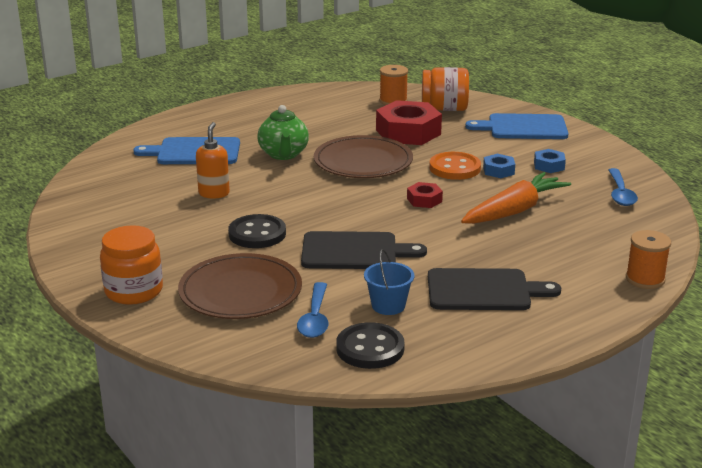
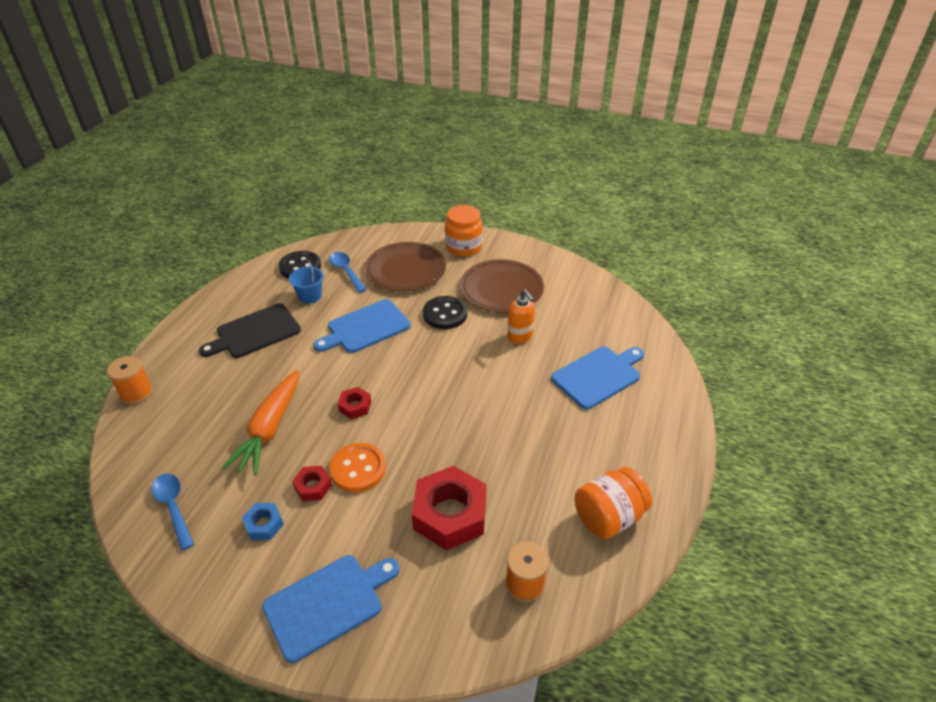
camera: 145 degrees right, 15 degrees up
green teapot [257,105,309,160] -> none
black cutting board [301,231,427,269] -> blue cutting board [313,299,411,353]
brown plate [314,135,413,178] -> brown plate moved to [460,259,544,312]
orange jar [422,67,469,111] -> orange jar moved to [575,467,652,539]
blue nut [483,154,515,178] -> red nut [292,466,332,501]

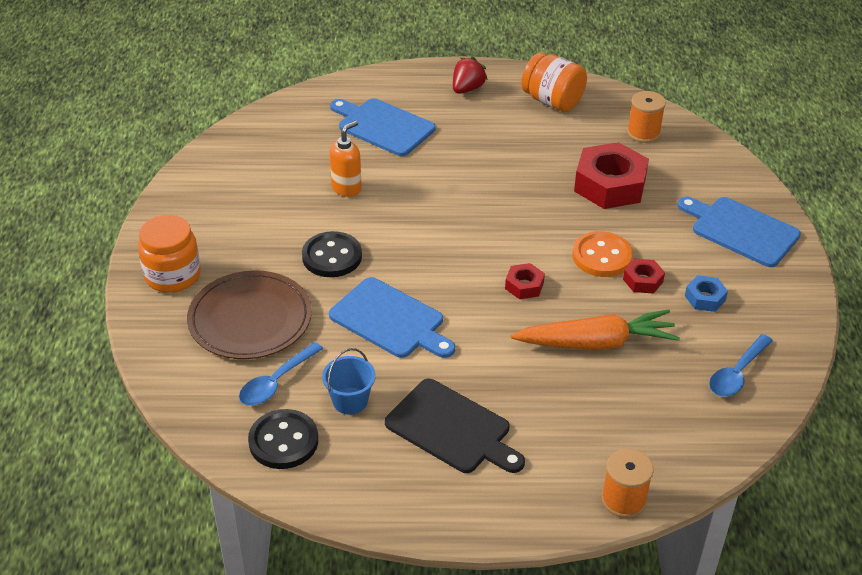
camera: 110 degrees left, 0 degrees up
brown plate [460,259,544,312] -> none
none -> red strawberry [453,57,488,94]

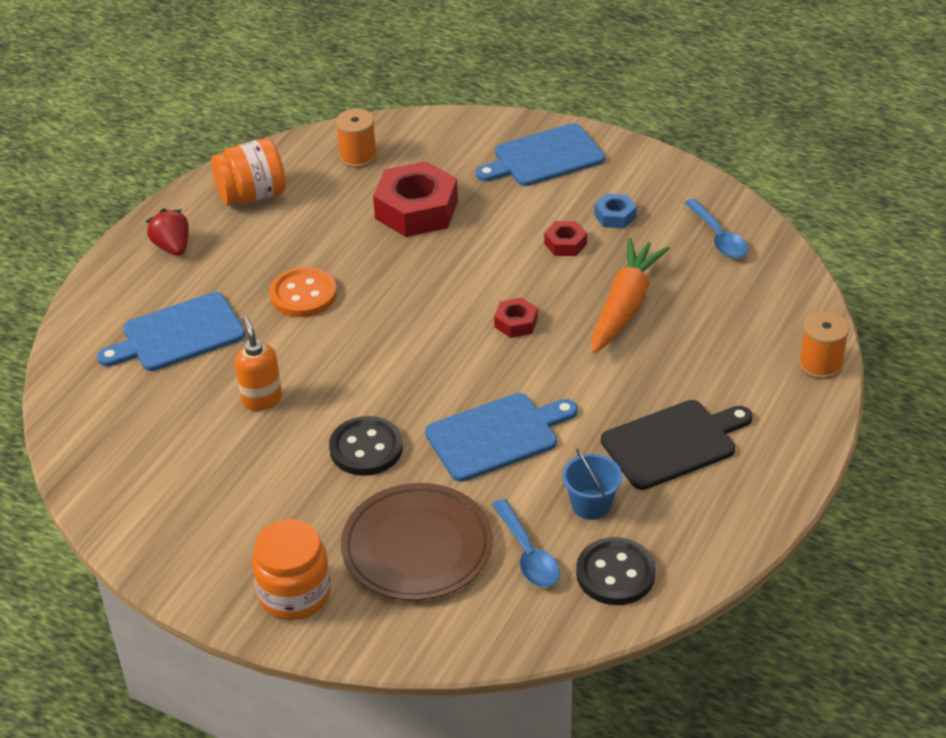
camera: 60 degrees left, 0 degrees up
orange button [572,231,633,277] -> orange button moved to [269,267,337,317]

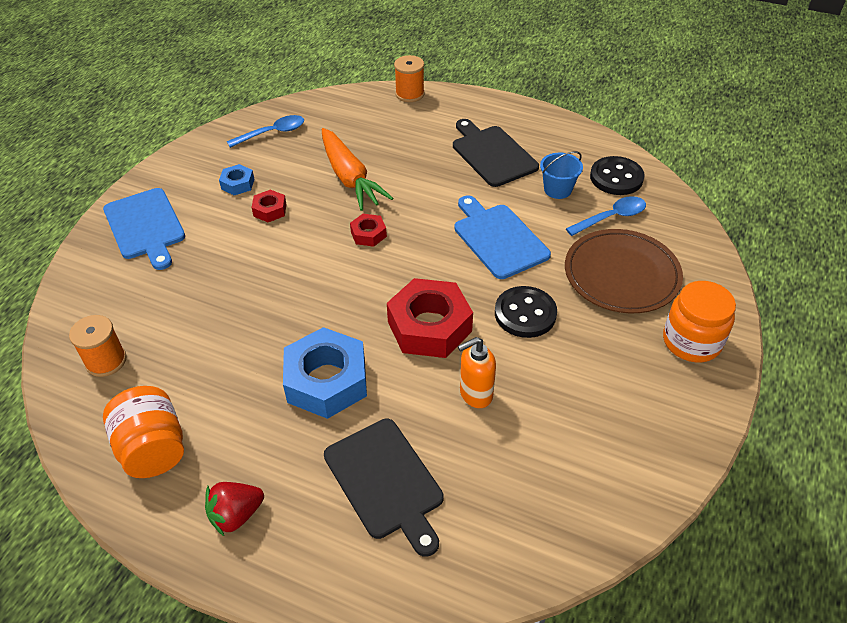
camera: 95 degrees left, 5 degrees up
blue cutting board [97,292,245,371] -> black cutting board [324,418,444,557]
orange button [269,267,337,317] -> blue nut [283,327,367,419]
red nut [373,161,458,237] -> red nut moved to [387,278,473,358]
orange carrot [592,238,670,353] -> orange carrot turned 135 degrees counterclockwise [322,128,393,211]

